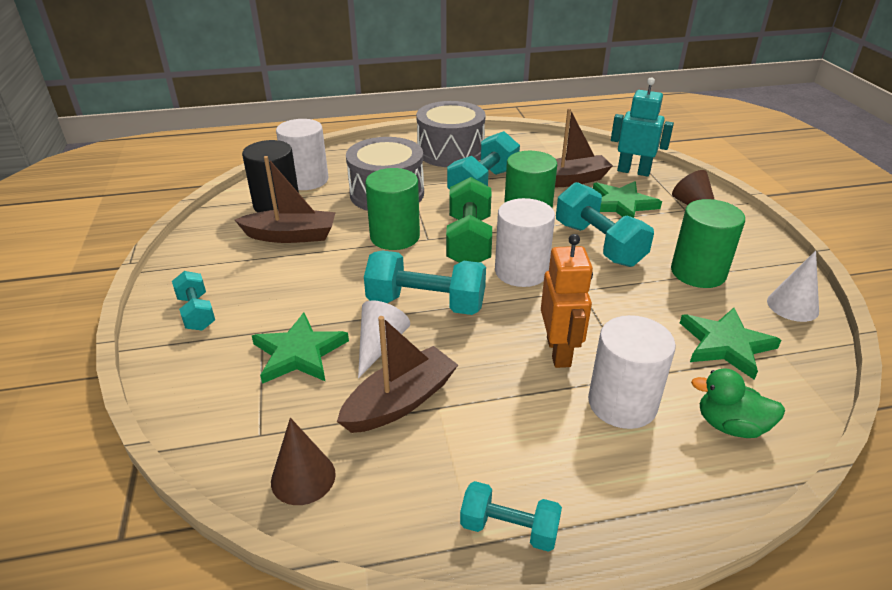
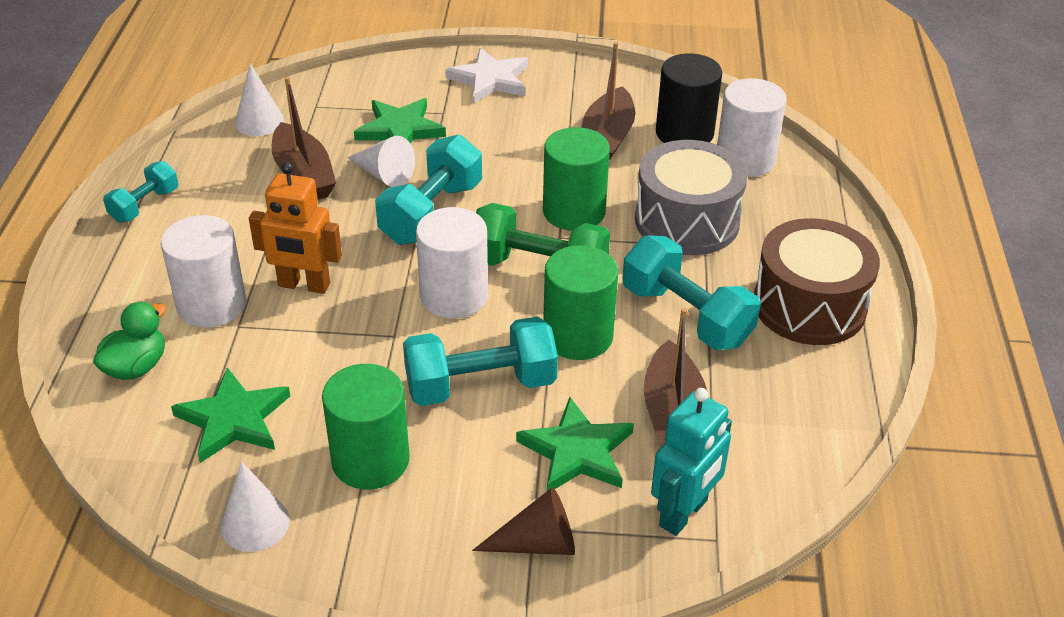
camera: 105 degrees right, 5 degrees up
turquoise dumbbell [172,271,215,331] -> white star [445,48,528,103]
brown cone [271,418,336,505] -> white cone [235,63,284,136]
grey drum [416,101,486,167] -> brown drum [754,218,880,345]

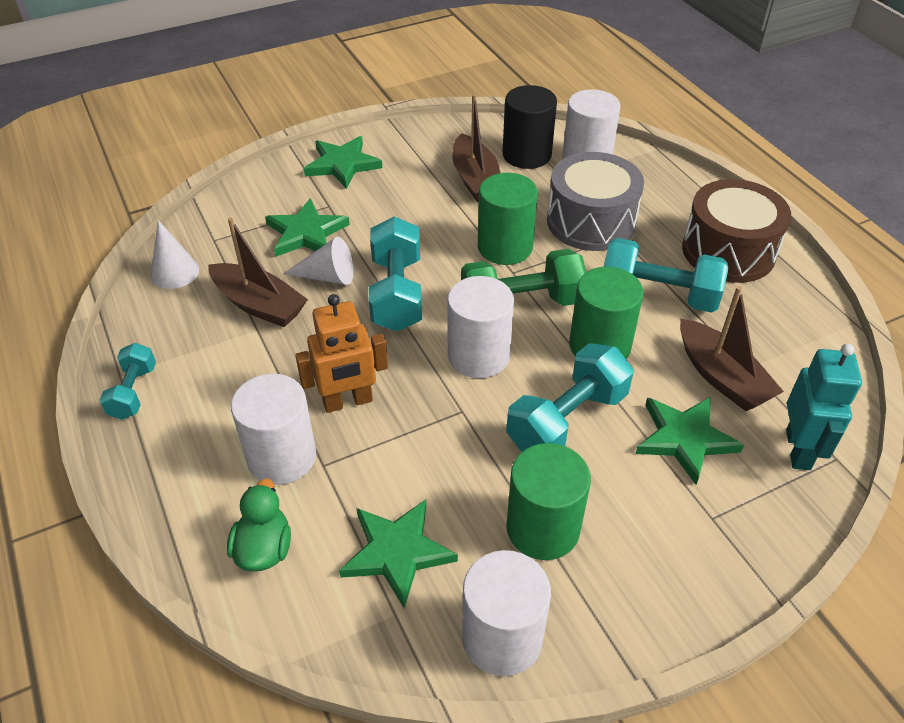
camera: 30 degrees left, 5 degrees up
white cone [220,462,290,552] -> white cylinder [462,550,551,676]
white star [445,48,528,103] -> green star [304,136,382,189]
brown cone [472,487,575,555] -> none

